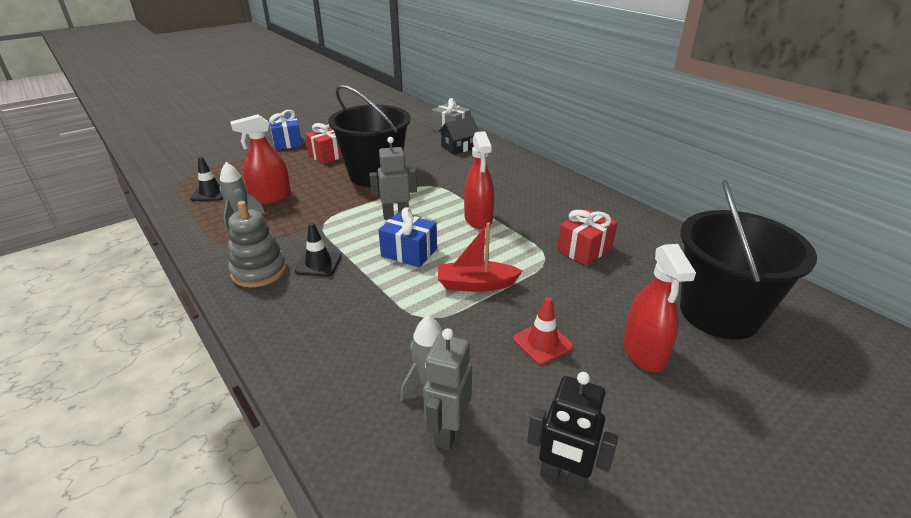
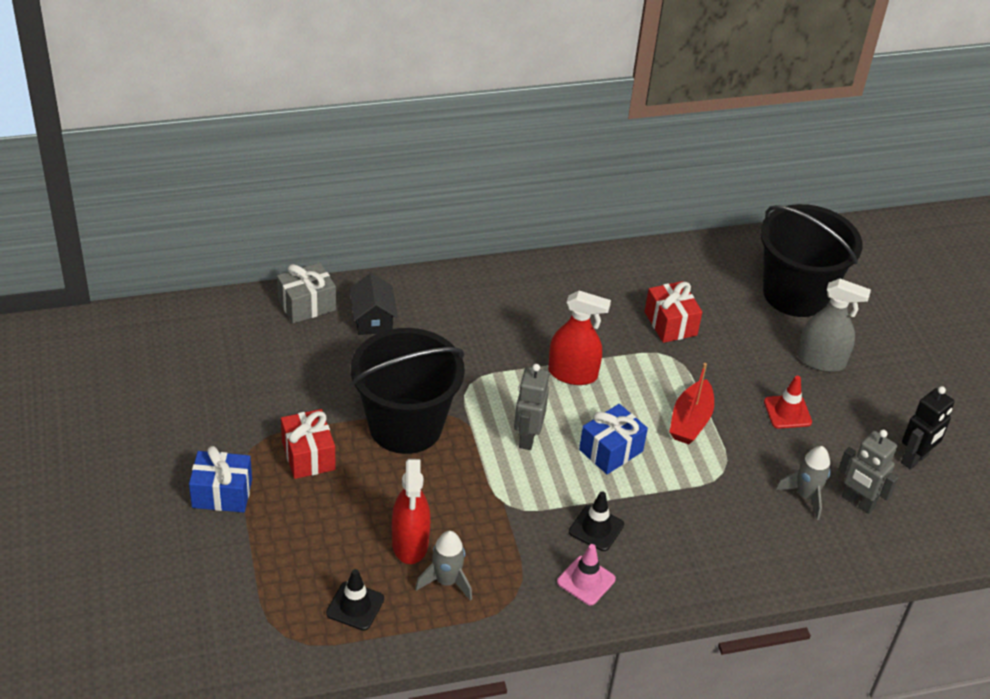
camera: 70 degrees left, 10 degrees up
grey stacking toy [228,201,287,287] -> pink traffic cone [557,544,616,605]
red spray bottle [624,244,696,372] -> grey spray bottle [798,279,871,372]

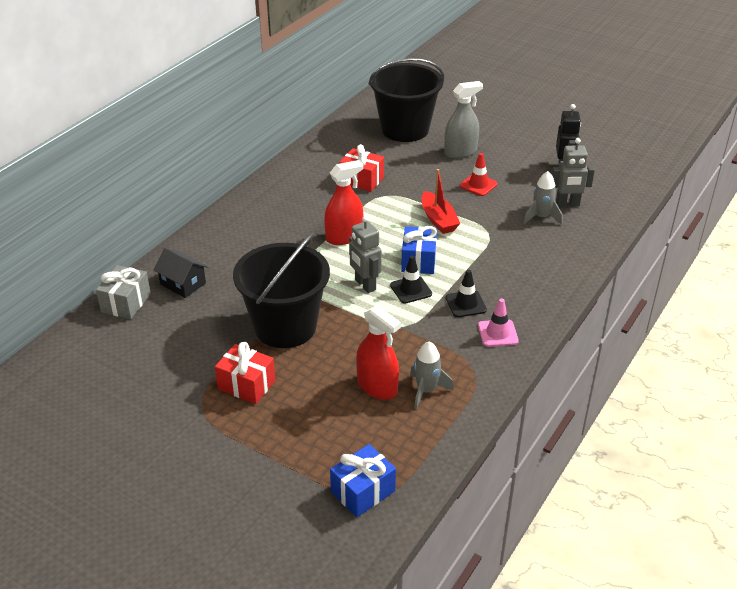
camera: 40 degrees left, 5 degrees down
blue gift [189,446,252,512] -> blue gift moved to [330,444,396,517]
black traffic cone [326,569,384,631] -> black traffic cone moved to [390,256,432,304]

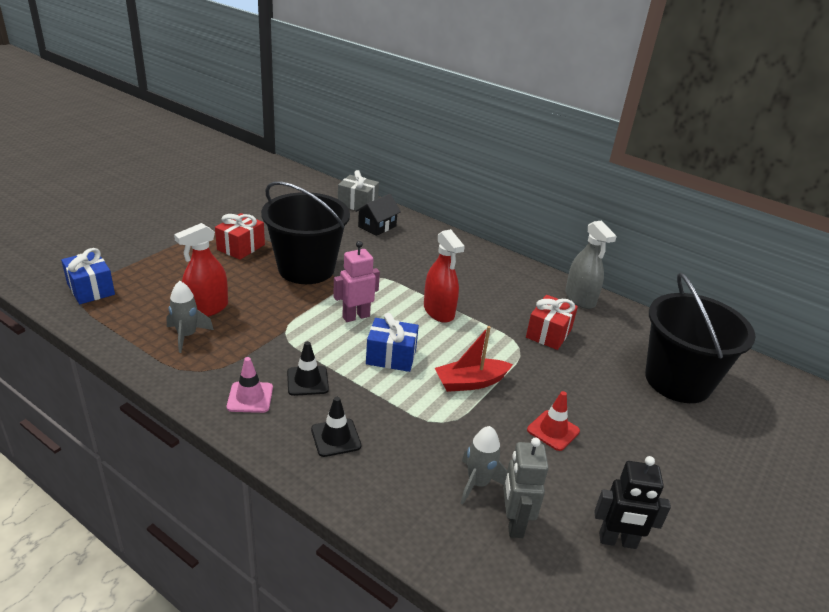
camera: 90 degrees right, 5 degrees down
grey robot [349,216,382,293] -> pink robot [333,241,380,322]
black traffic cone [390,256,432,304] -> black traffic cone moved to [311,397,361,457]
grey spray bottle [444,81,483,158] -> grey spray bottle moved to [565,220,617,309]

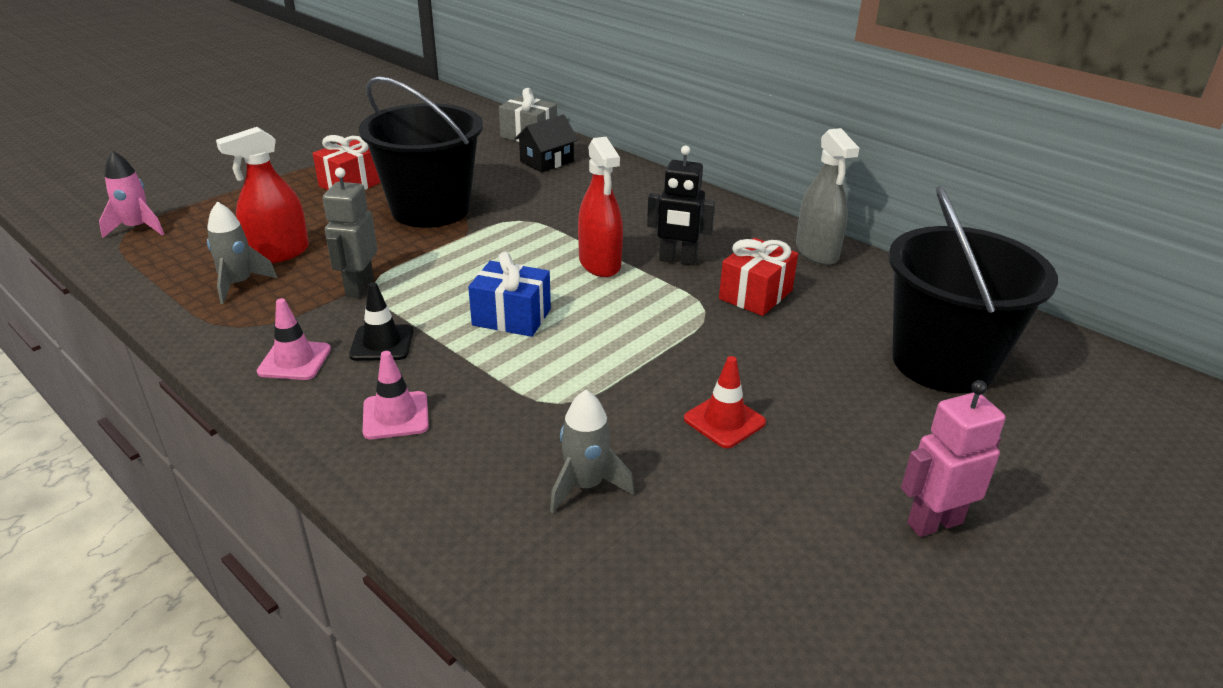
camera: 10 degrees right, 0 degrees up
blue gift [61,248,115,304] -> pink rocket [99,151,164,238]
black traffic cone [311,397,361,457] -> pink traffic cone [363,351,429,439]
pink robot [333,241,380,322] -> pink robot moved to [901,380,1006,537]
red boat [435,326,513,392] -> none
grey robot [503,438,549,538] -> grey robot moved to [323,168,377,298]
black robot [594,456,671,549] -> black robot moved to [647,145,715,266]

